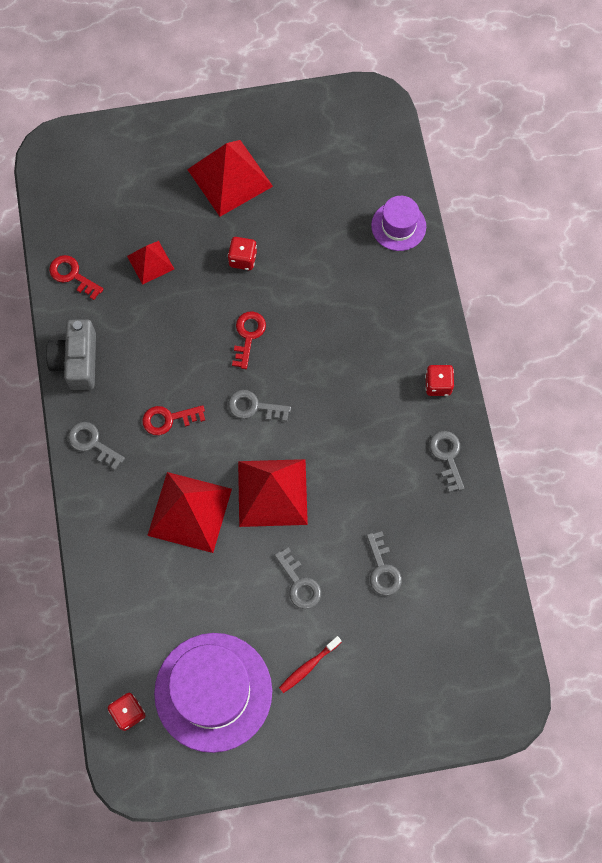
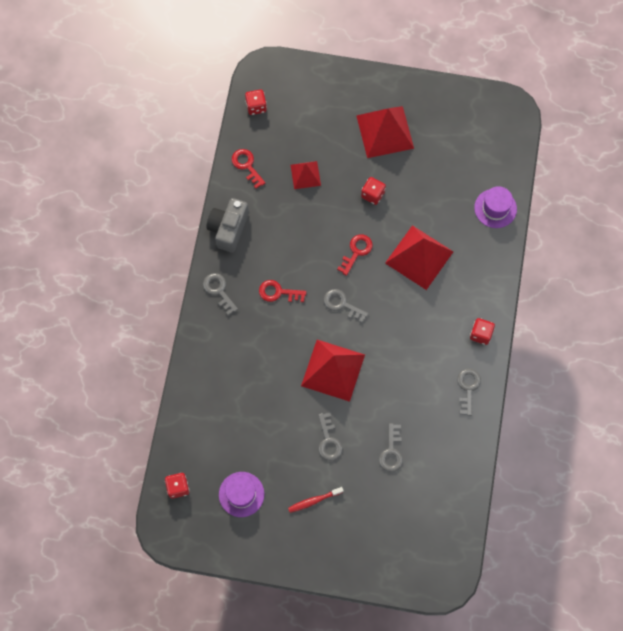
camera: 20 degrees right, 0 degrees up
red pyramid [147,472,232,553] -> red pyramid moved to [385,225,453,290]
purple hat [154,633,272,753] -> purple hat [219,472,264,517], size x0.52
none -> red dice [245,89,267,115]

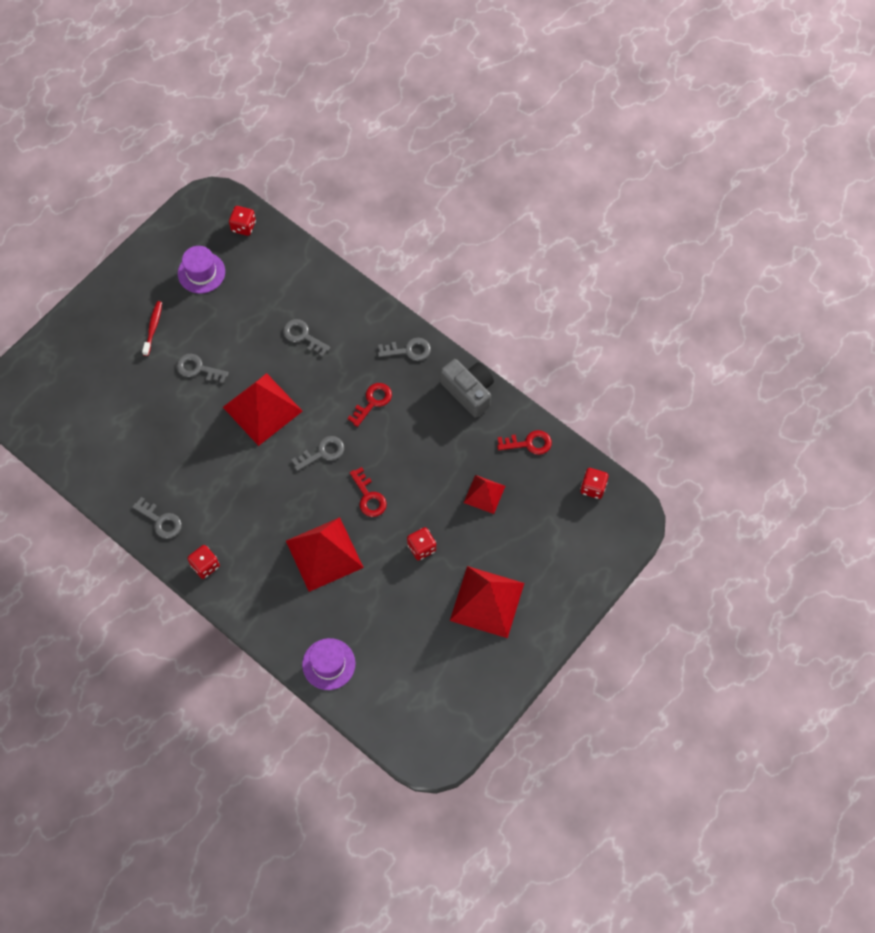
camera: 120 degrees right, 5 degrees down
grey key [379,423,403,472] -> grey key moved to [283,319,331,357]

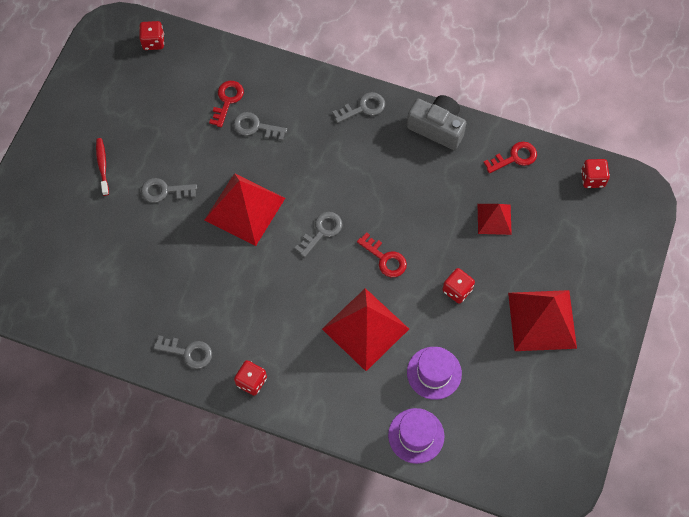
camera: 20 degrees left, 0 degrees up
purple hat [178,246,225,293] -> purple hat moved to [407,347,462,400]
red key [347,383,392,427] -> red key moved to [209,81,244,127]

